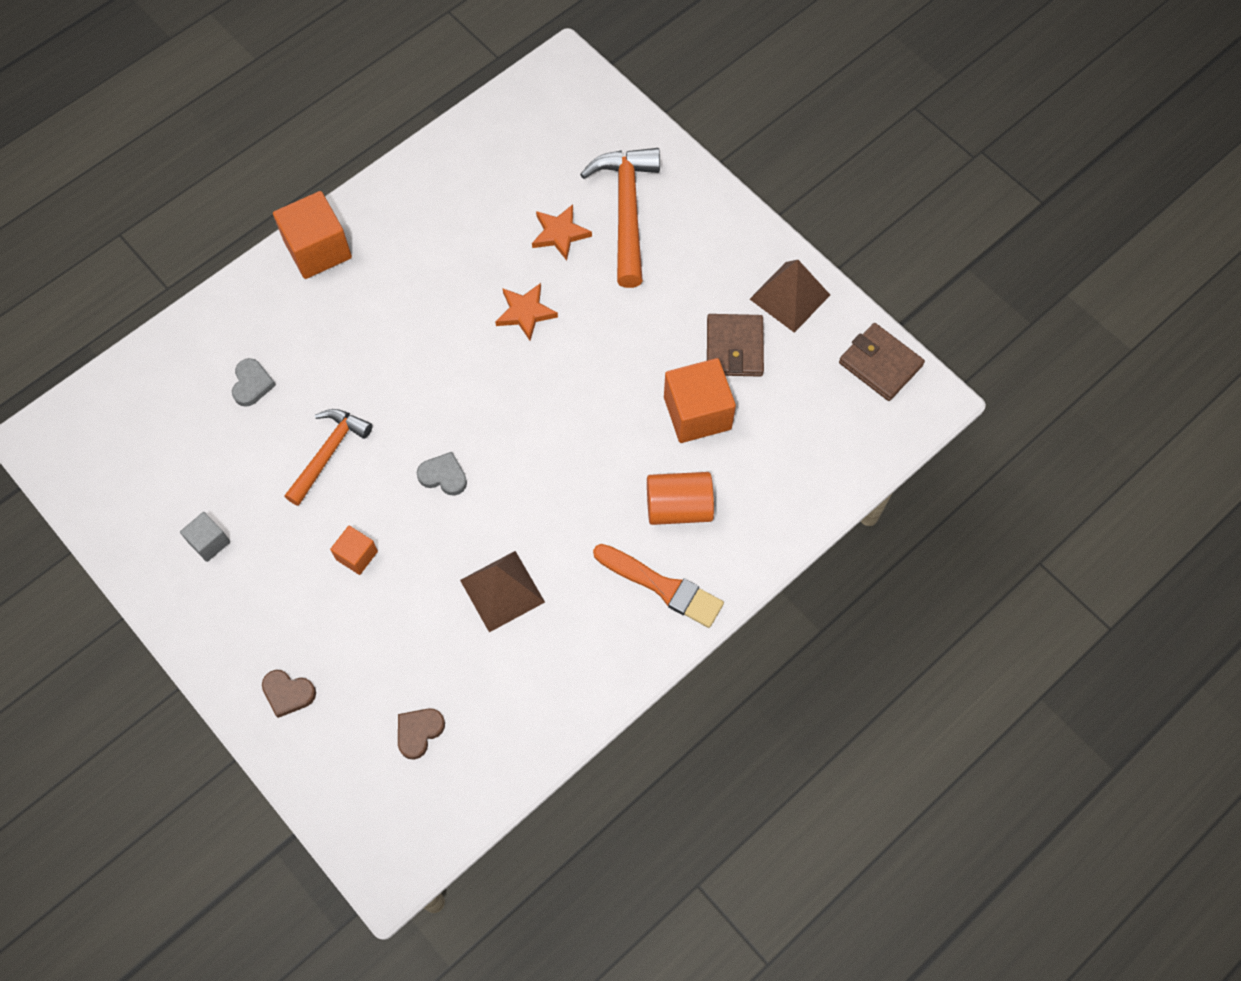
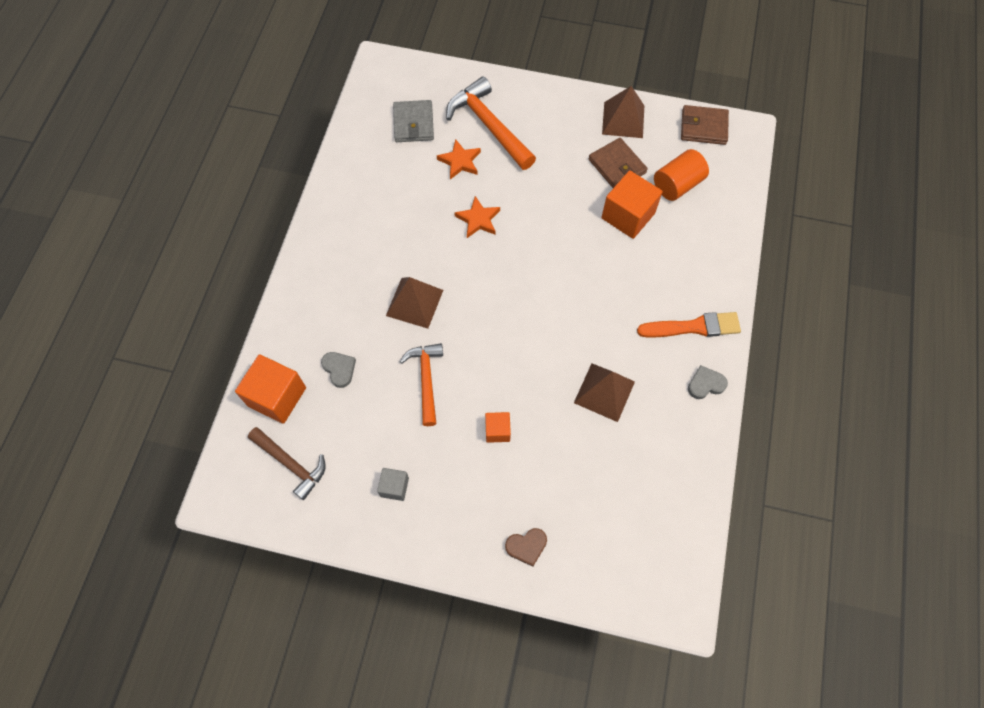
camera: 35 degrees left, 0 degrees up
orange cube [273,191,352,279] -> orange cube moved to [235,354,306,424]
brown heart [398,708,445,759] -> none
grey heart [417,452,467,496] -> grey heart moved to [688,365,728,399]
orange cylinder [647,472,714,525] -> orange cylinder moved to [654,149,709,201]
none -> brown hammer [248,427,326,500]
none -> brown pyramid [386,277,443,329]
none -> grey wallet [393,100,434,142]

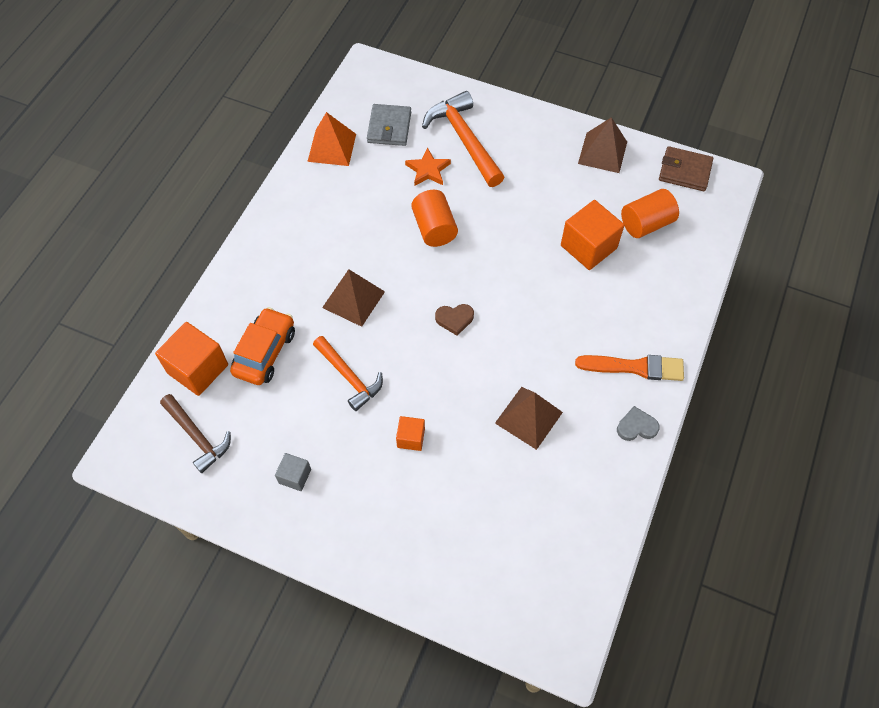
camera: 10 degrees right, 5 degrees down
grey heart [321,352,356,388] -> orange car [230,307,295,385]
orange hammer [400,343,443,426] -> orange hammer turned 135 degrees clockwise [313,336,383,411]
orange star [454,196,500,238] -> orange cylinder [411,190,458,247]
brown heart [505,528,547,567] -> brown heart moved to [435,304,474,336]
brown wallet [589,138,648,188] -> none
none -> orange pyramid [307,112,356,166]

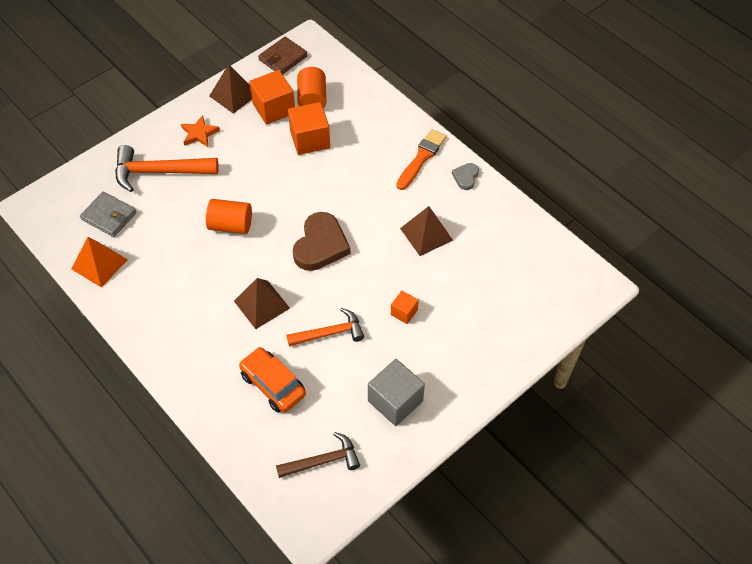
camera: 65 degrees left, 5 degrees down
orange cube [155,322,228,396] -> orange cube moved to [249,70,295,124]
grey cube [275,453,311,491] -> grey cube [368,359,425,426], size x1.87
orange star [405,147,451,186] -> orange star moved to [181,115,220,147]
brown heart [435,304,474,336] -> brown heart [293,212,350,271], size x2.00

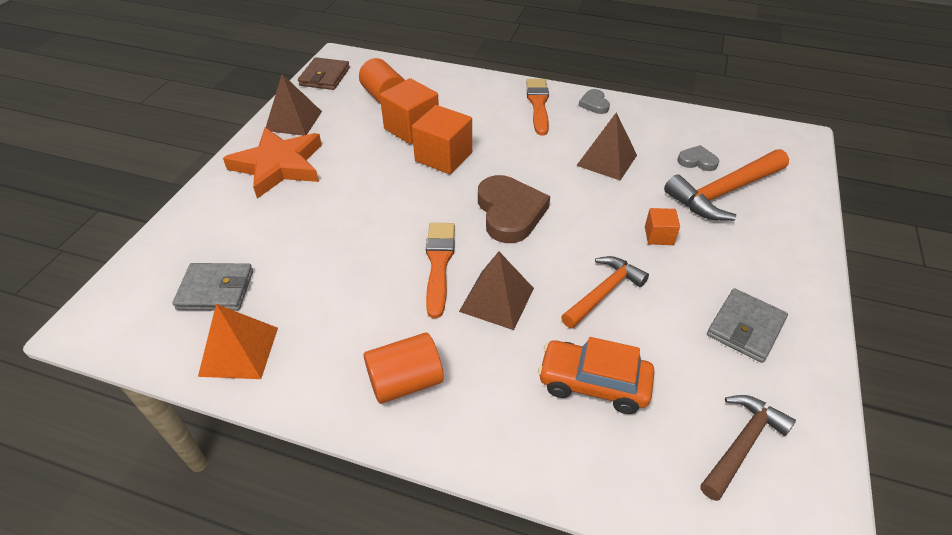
camera: 30 degrees left, 10 degrees down
orange hammer [115,145,219,192] -> orange hammer moved to [664,149,789,221]
orange star [181,115,220,147] -> orange star [223,127,322,199], size x1.91
orange cylinder [206,199,252,234] -> orange cylinder moved to [364,333,444,404]
orange cube [249,70,295,124] -> orange cube moved to [412,105,472,174]
grey cube [368,359,425,426] -> grey wallet [707,288,788,363]
none -> orange brush [426,223,455,318]
none -> grey heart [677,145,719,171]

